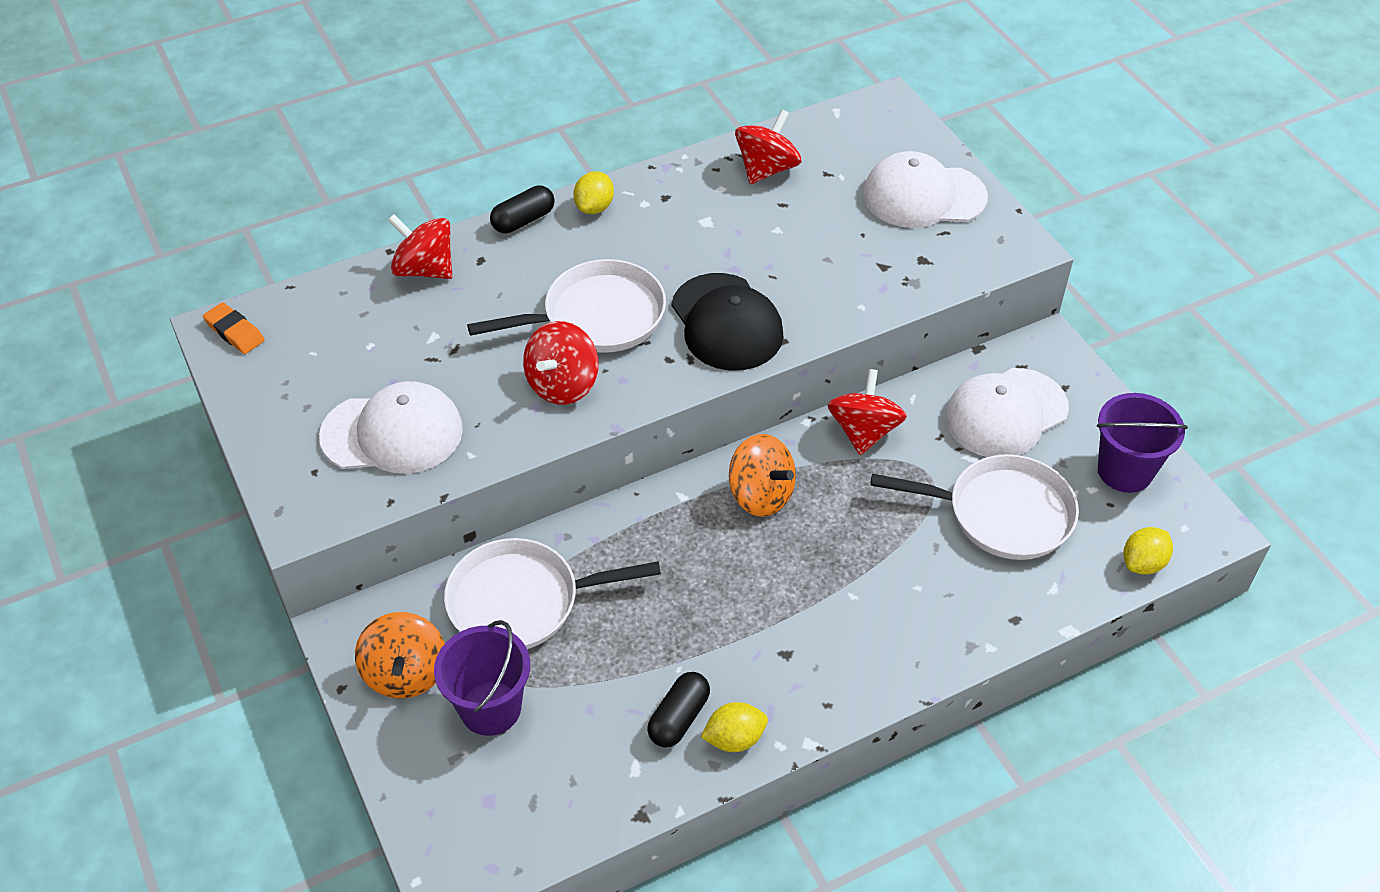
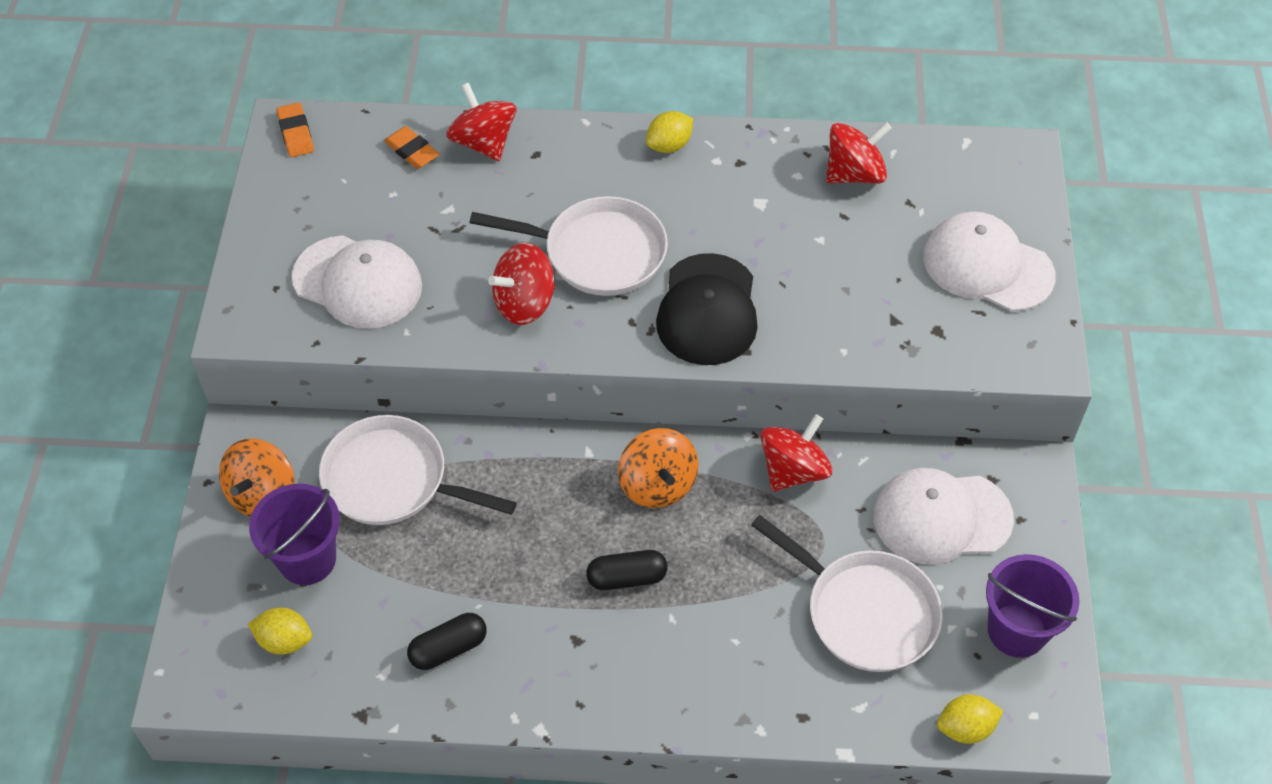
camera: 30 degrees right, 5 degrees up
black capsule [490,185,555,234] -> black capsule moved to [586,550,668,590]
yellow lemon [701,702,768,752] -> yellow lemon moved to [248,607,312,655]
none -> orange eraser [384,126,440,169]

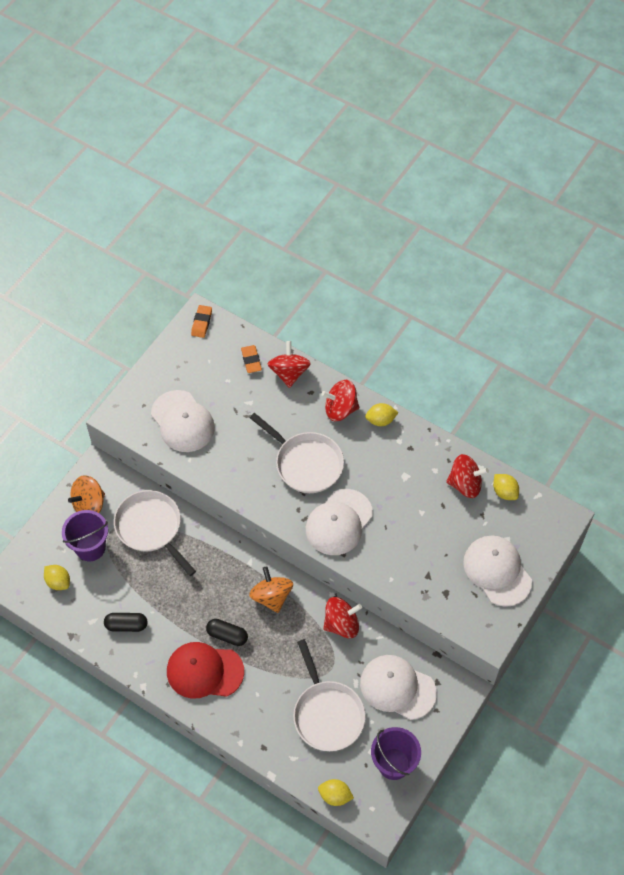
camera: 30 degrees right, 5 degrees up
red spinning top [488,243,555,325] -> red spinning top moved to [322,380,359,421]
orange spinning top [618,428,698,508] -> orange spinning top turned 150 degrees clockwise [249,566,293,613]
black cap [656,253,758,365] -> white cap [306,489,373,555]
none -> red cap [167,642,244,699]
none -> yellow lemon [493,474,519,500]

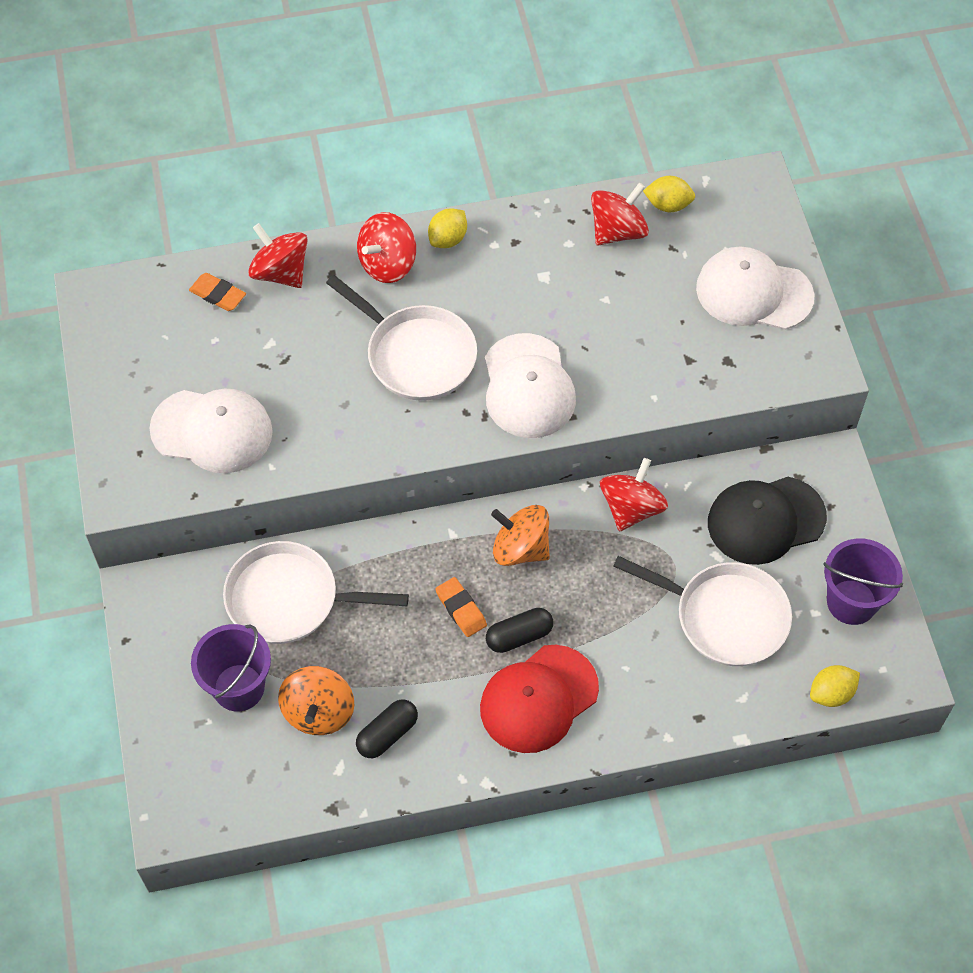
camera: 45 degrees left, 0 degrees up
yellow lemon [44,565,70,590] -> none
orange spinning top [68,475,105,513] -> orange spinning top moved to [278,666,354,735]
orange eraser [191,305,212,338] -> orange eraser moved to [435,577,487,637]
white pan [250,413,344,493] -> white pan turned 45 degrees clockwise [326,275,477,401]
white cap [360,655,437,720] -> black cap [708,477,827,565]

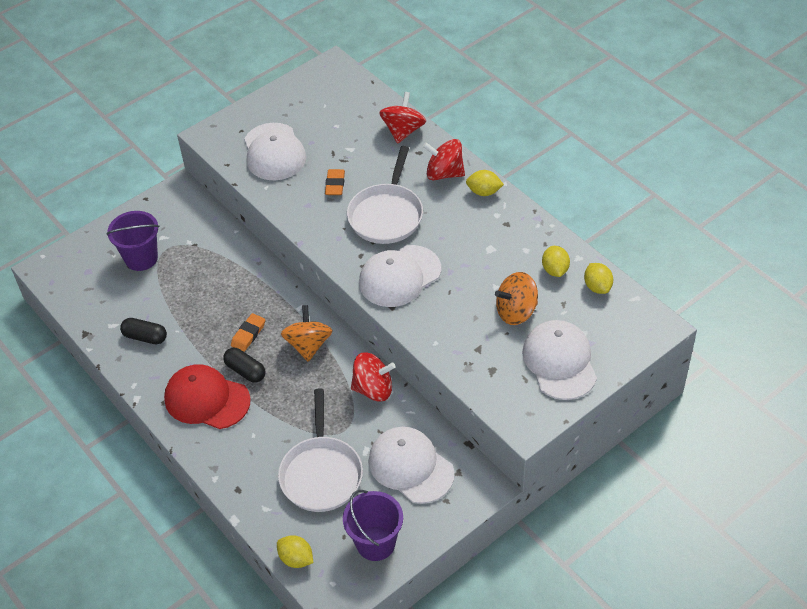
camera: 65 degrees right, 10 degrees down
orange eraser [189,273,246,311] -> orange eraser moved to [325,169,345,195]
white pan [223,541,409,644] -> none
orange spinning top [278,666,354,735] -> orange spinning top moved to [495,272,538,325]
red spinning top [591,183,649,245] -> yellow lemon [542,246,570,277]
black cap [708,477,827,565] -> white cap [369,427,454,504]

